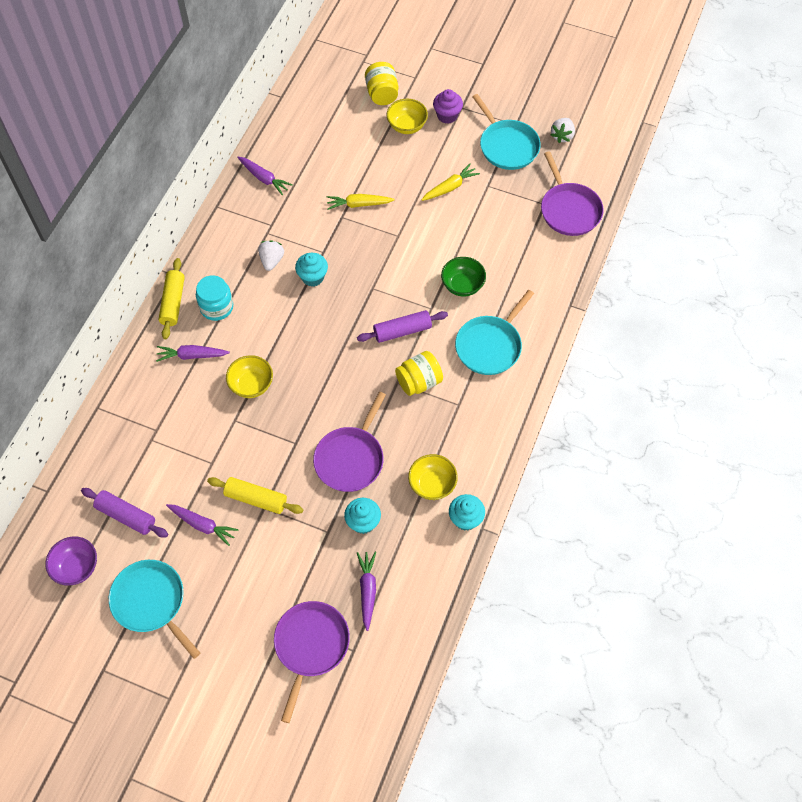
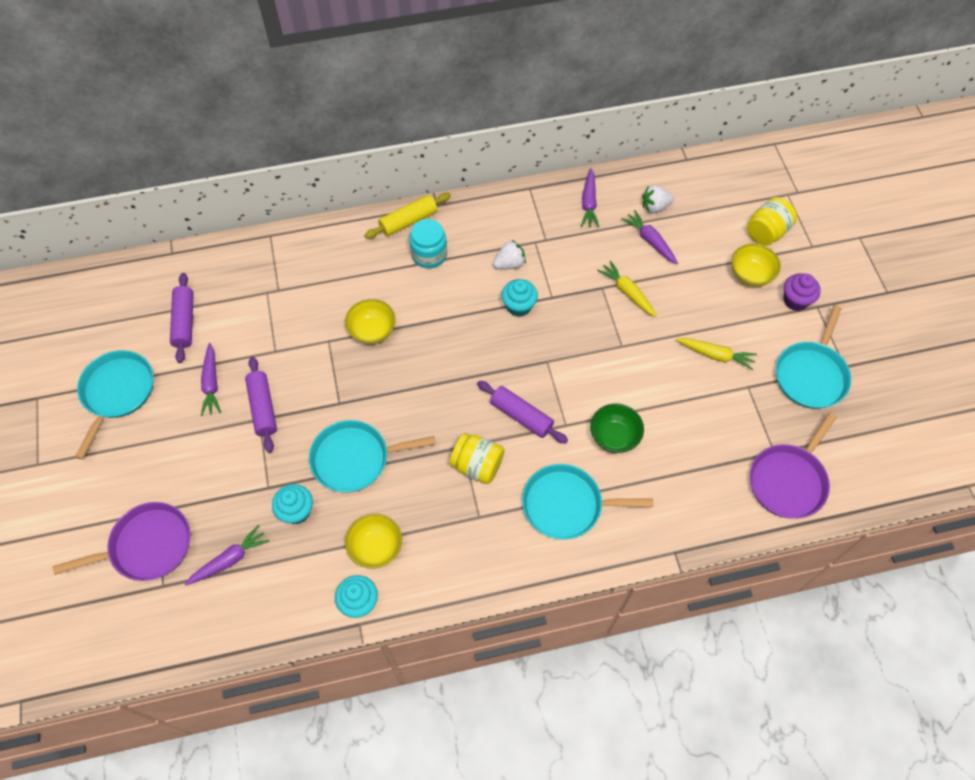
camera: 55 degrees right, 0 degrees up
purple bowl [45,536,97,586] -> none
purple carrot [156,345,230,362] -> purple carrot moved to [622,210,678,264]
yellow rolling pin [207,477,303,514] -> purple rolling pin [245,356,277,453]
purple pan [313,392,386,492] -> turquoise pan [309,420,436,493]
white strawberry [551,118,575,143] -> white strawberry moved to [642,185,674,213]

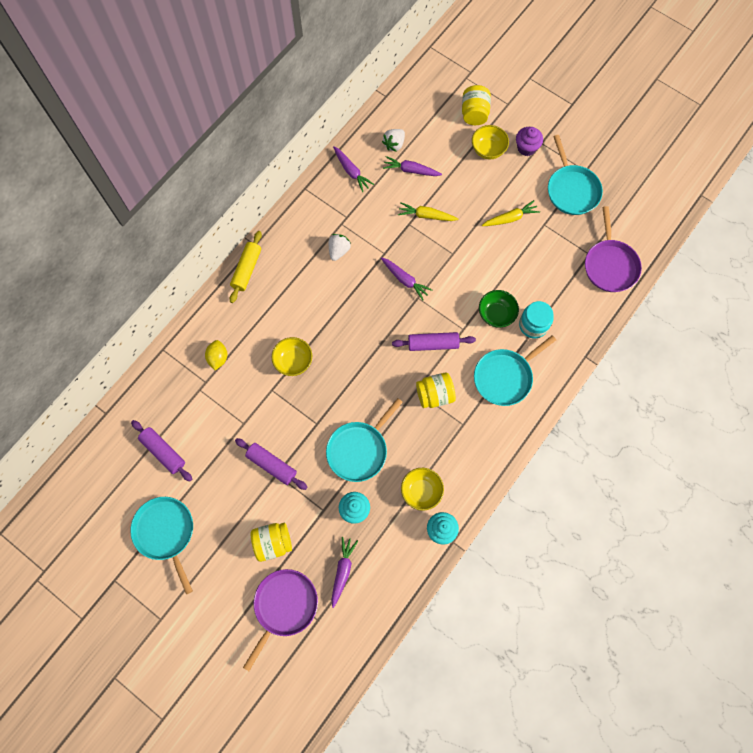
camera: 40 degrees left, 10 degrees up
purple carrot [201,343,221,416] -> purple carrot moved to [381,257,432,301]
turquoise jar [409,219,447,268] -> turquoise jar moved to [519,301,553,339]
turquoise cupcake [501,279,538,317] -> none
none -> yellow lemon [205,340,227,370]
none -> yellow jar [250,523,292,562]

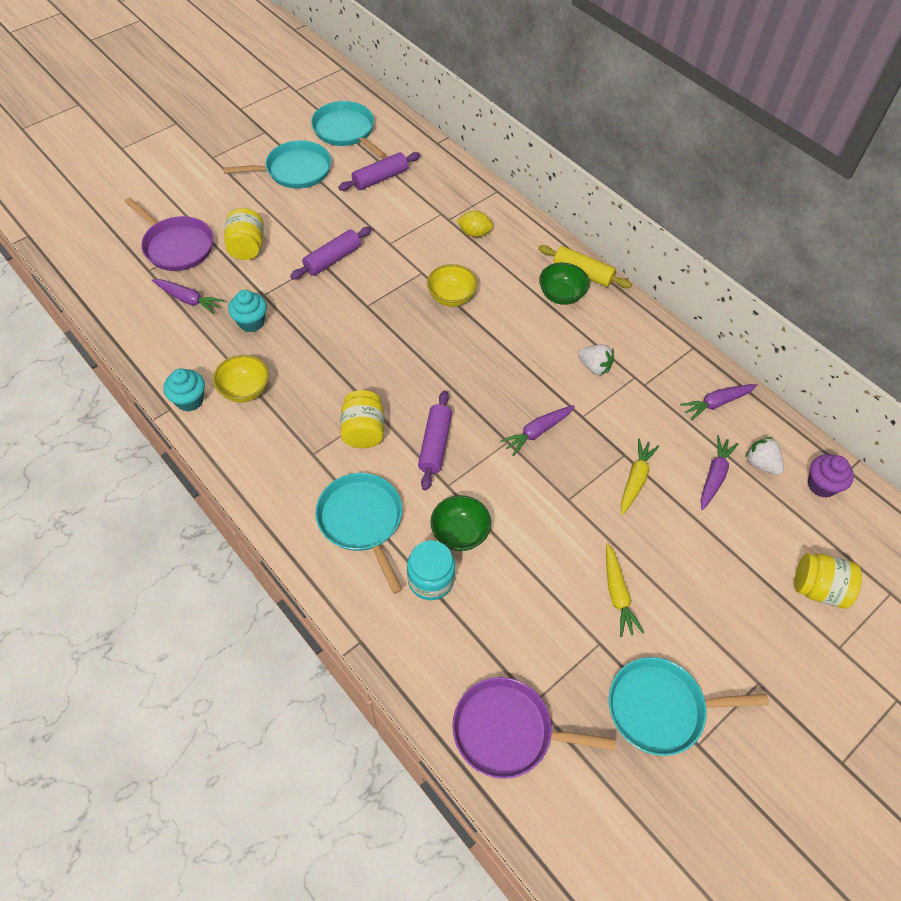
camera: 100 degrees right, 15 degrees down
turquoise pan [326,398,403,482] -> turquoise pan moved to [311,101,386,158]
yellow bowl [472,125,509,159] -> none
purple cupcake [516,127,543,156] -> purple cupcake moved to [808,454,854,498]
none -> green bowl [539,263,590,305]

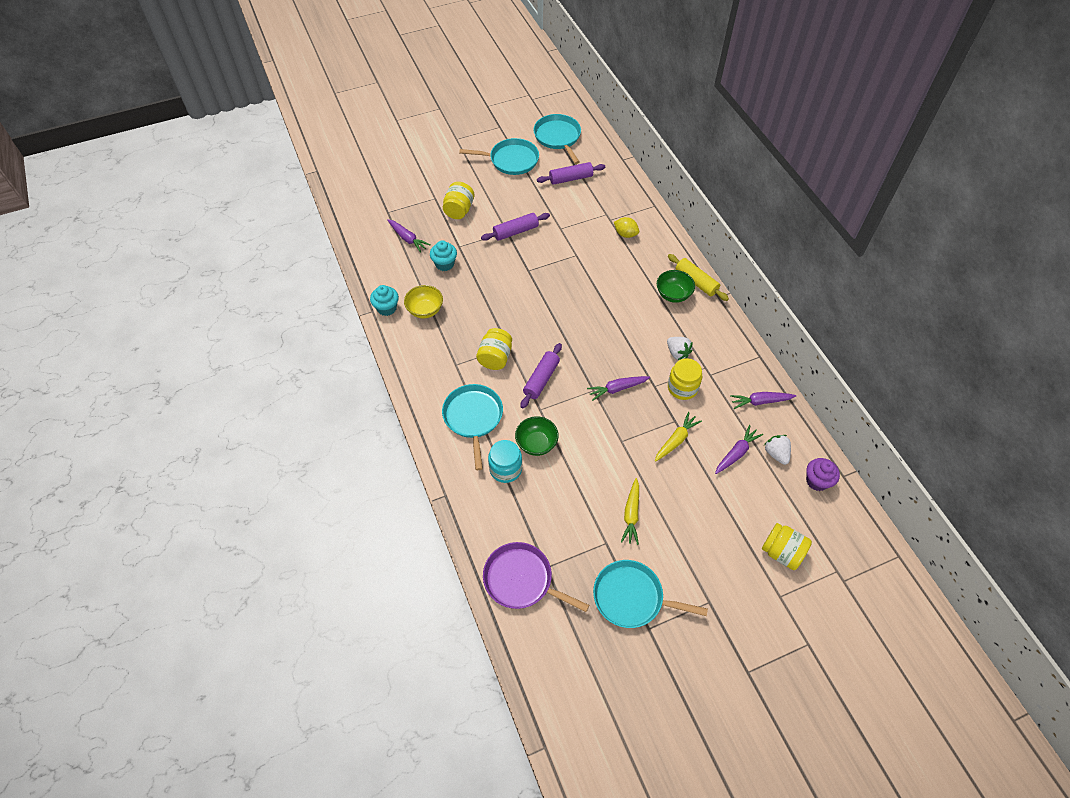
camera: 20 degrees right, 0 degrees up
purple pan [125,198,213,271] -> none
yellow bowl [427,264,477,307] -> none
none -> yellow jar [668,358,702,400]

